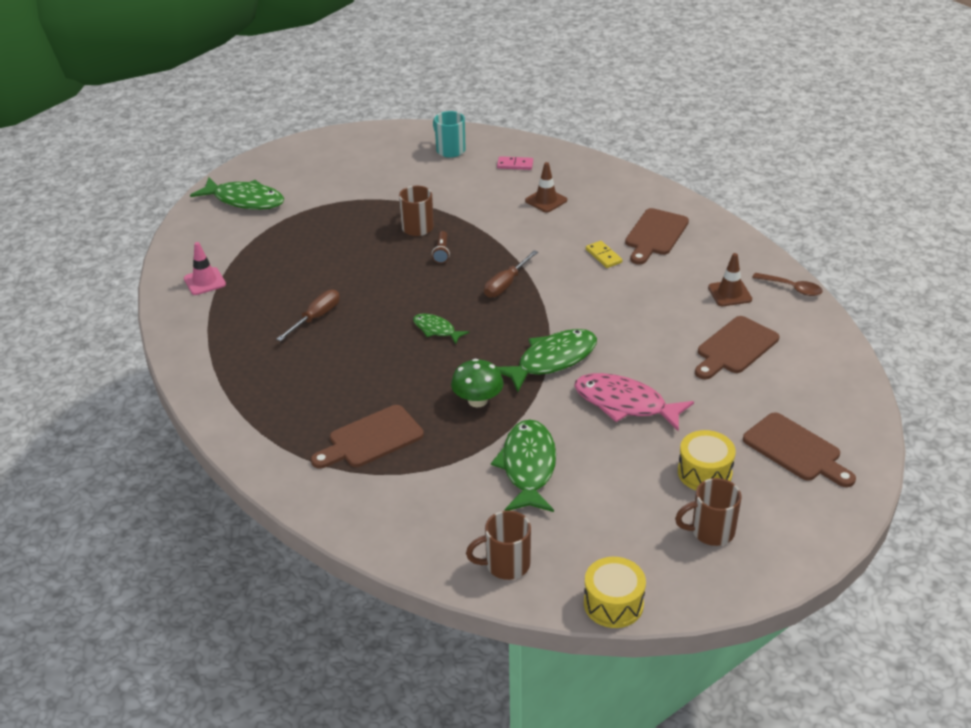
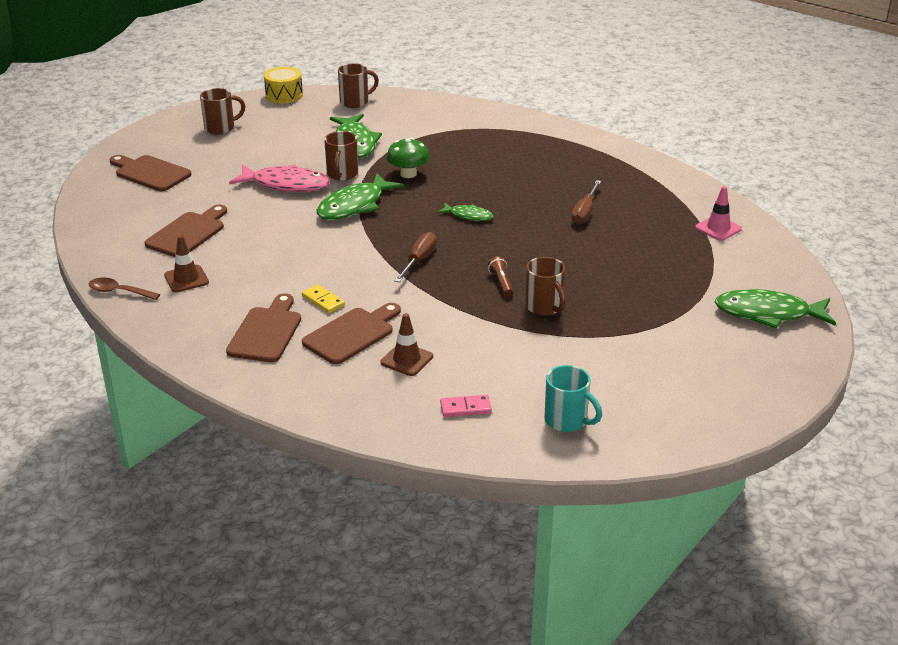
camera: 165 degrees right, 5 degrees down
brown cutting board [311,405,424,469] -> brown cutting board moved to [302,303,401,364]
yellow drum [678,430,736,490] -> none
none -> brown mug [324,131,358,181]

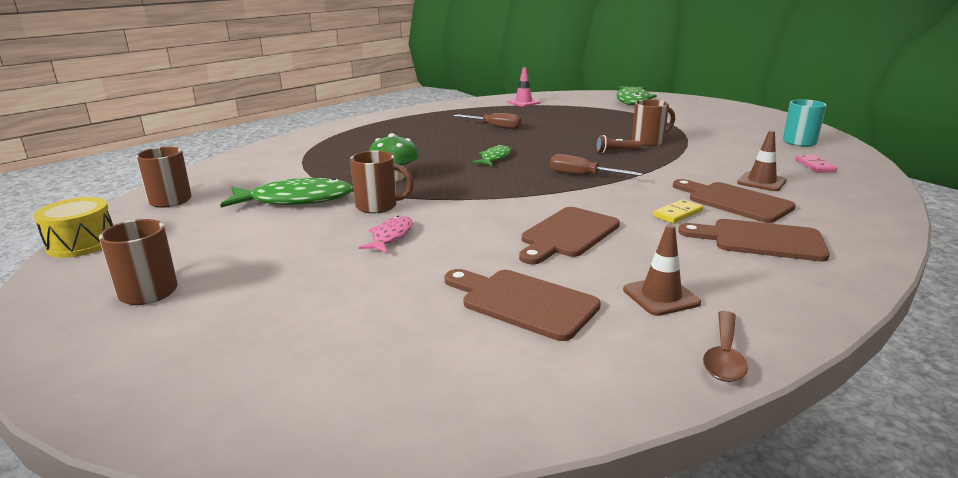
camera: 85 degrees left, 10 degrees down
brown cutting board [109,155,192,191] -> brown cutting board moved to [519,207,620,264]
pink fish [229,164,330,192] -> pink fish [359,216,413,253], size x0.55
green fish [317,173,404,220] -> none

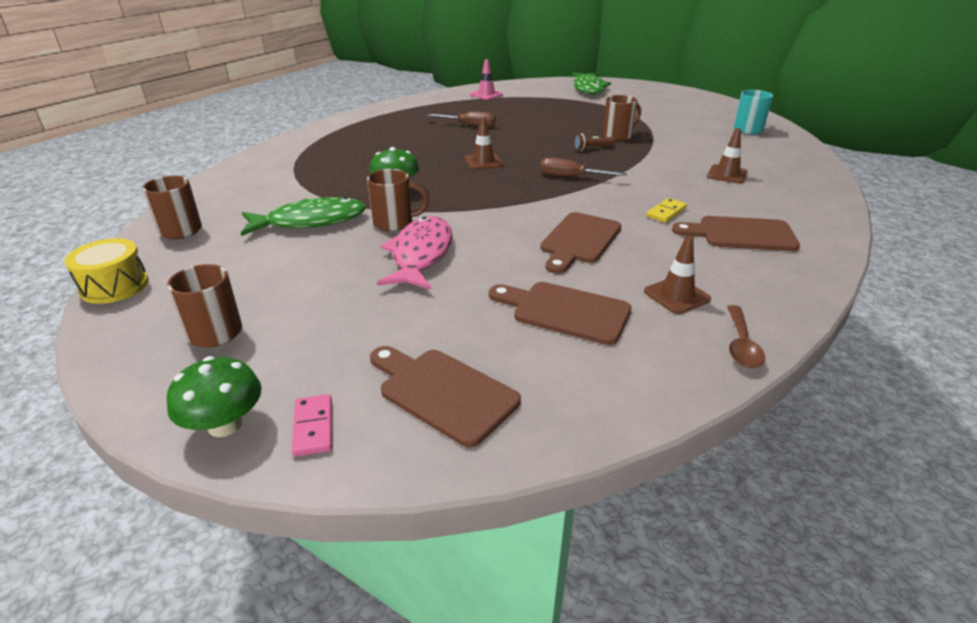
camera: 10 degrees left, 10 degrees up
pink fish [359,216,413,253] -> pink fish [377,216,453,289], size x1.83
green fish [472,145,511,166] -> brown traffic cone [465,117,503,170]
brown cutting board [673,179,796,223] -> brown cutting board moved to [370,346,521,447]
pink domino [795,155,837,173] -> pink domino moved to [292,394,332,457]
none -> green mushroom [167,356,262,437]

